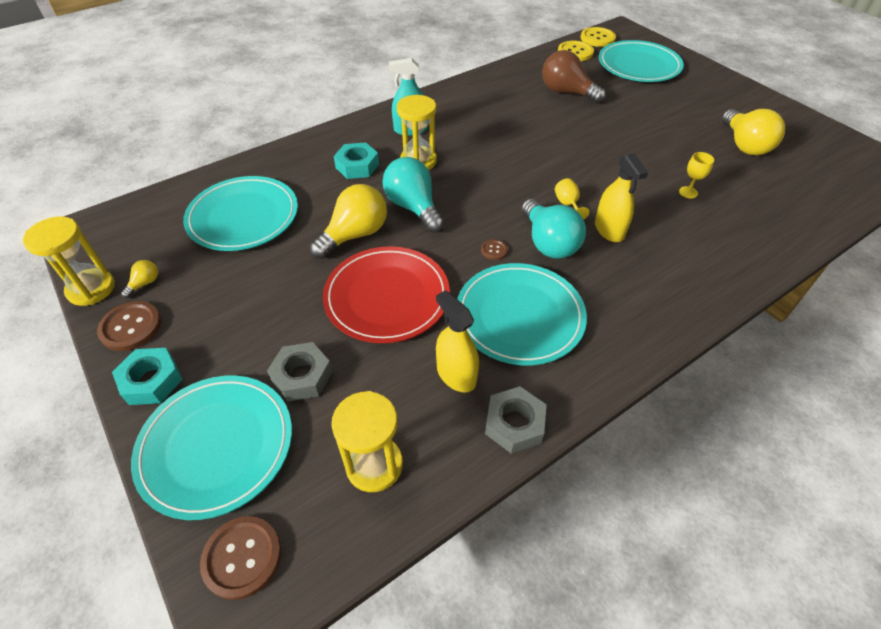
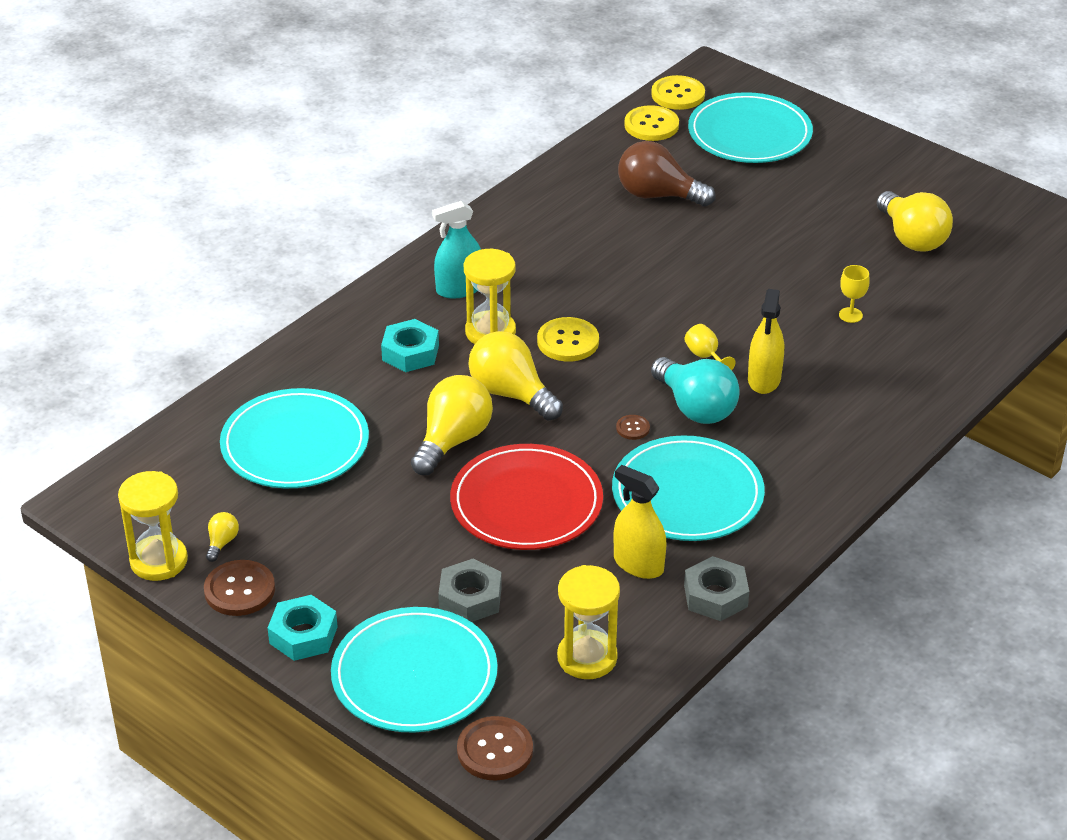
camera: 15 degrees left, 10 degrees down
turquoise light bulb [382,157,444,233] -> yellow light bulb [468,331,563,421]
yellow spray bottle [595,153,649,242] -> yellow spray bottle turned 45 degrees clockwise [748,289,784,394]
none -> yellow button [537,317,599,362]

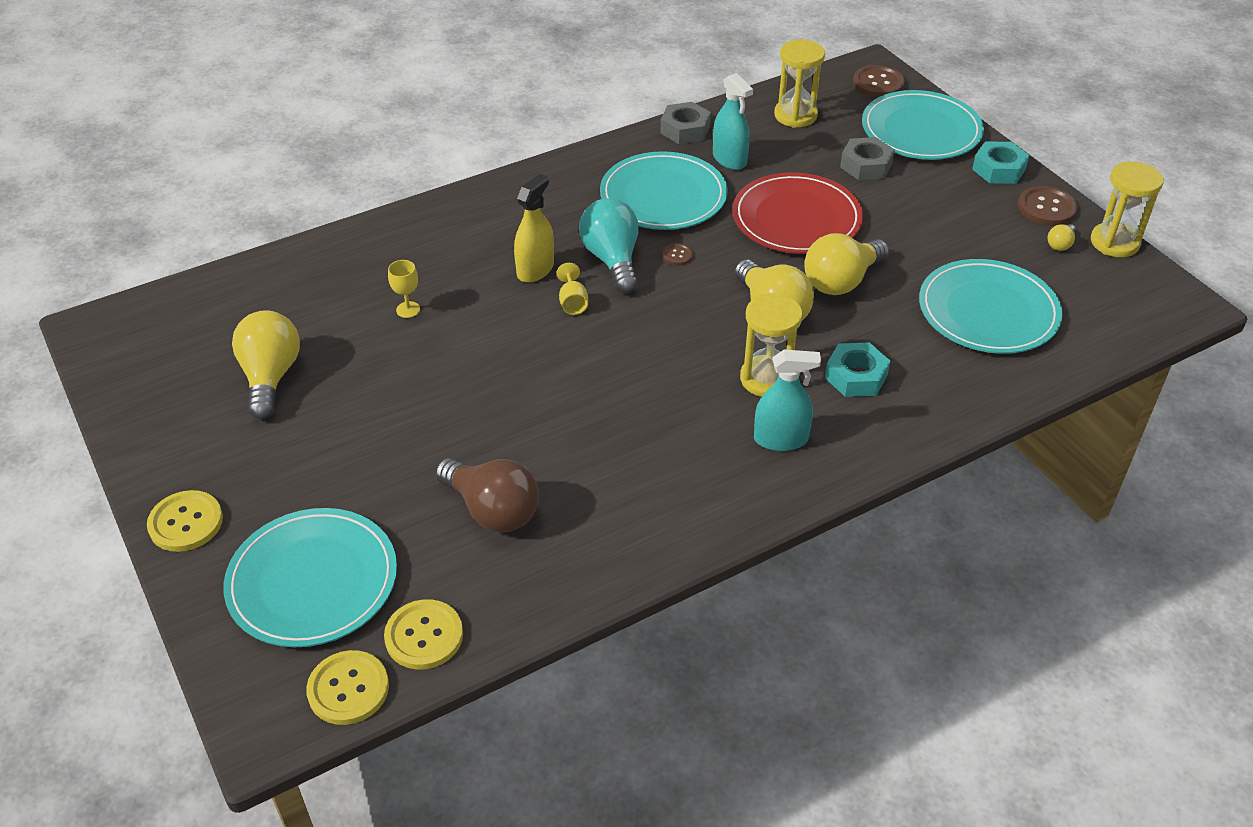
camera: 160 degrees left, 5 degrees up
yellow button [537,317,599,362] -> yellow button moved to [147,490,223,552]
yellow spray bottle [613,465,667,579] -> turquoise spray bottle [713,73,753,170]

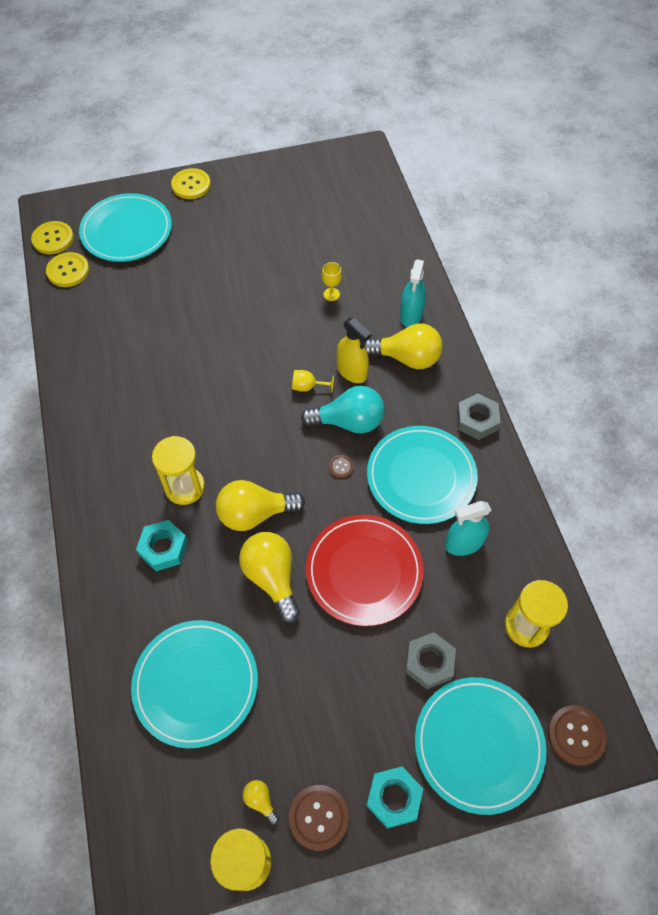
camera: 105 degrees right, 15 degrees up
yellow light bulb [232,310,300,419] -> yellow light bulb moved to [364,323,443,369]
brown light bulb [435,458,539,532] -> none
grey nut [660,102,711,144] -> grey nut moved to [457,394,501,440]
turquoise spray bottle [754,349,821,451] -> turquoise spray bottle moved to [400,259,426,327]

